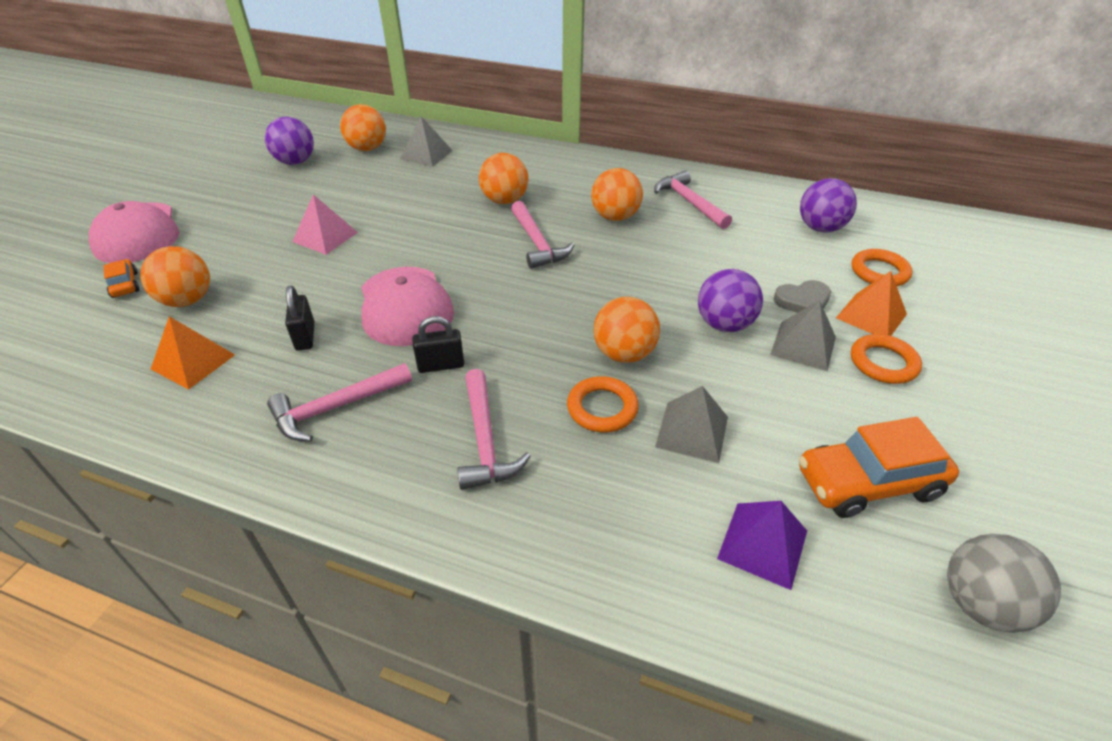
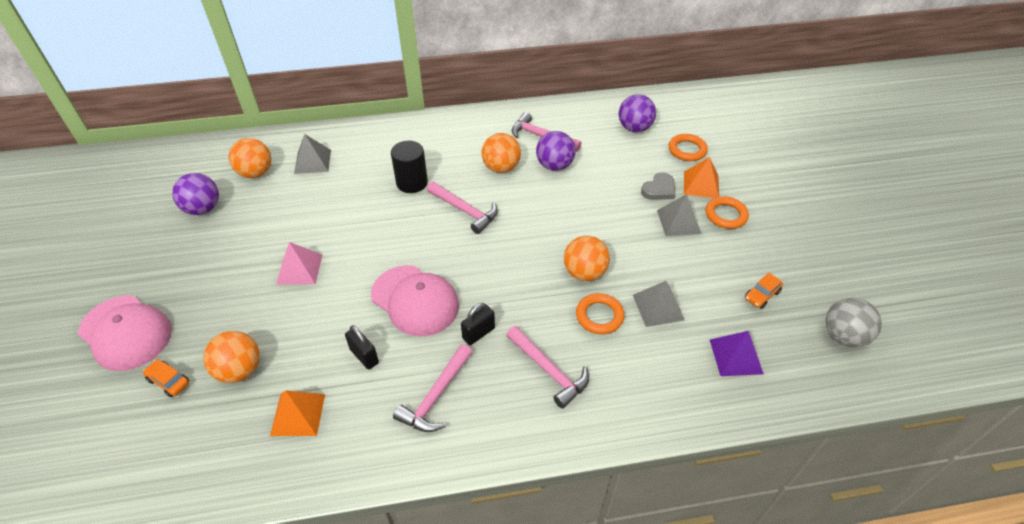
camera: 30 degrees left, 5 degrees up
orange ball [479,153,528,204] -> black cylinder [391,141,428,193]
purple ball [698,269,763,332] -> purple ball moved to [536,131,576,171]
orange car [799,417,959,518] -> orange car [745,273,783,309], size x0.50

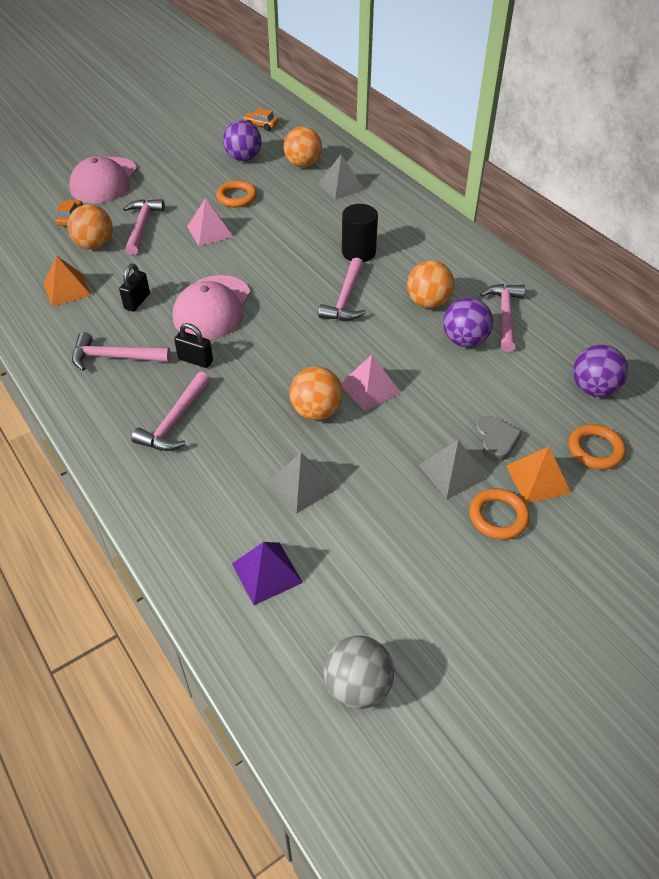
camera: 65 degrees right, 0 degrees up
orange ring [576,293,624,334] -> orange ring moved to [216,181,257,207]
grey heart [641,172,675,200] -> grey heart turned 120 degrees counterclockwise [475,416,522,461]
orange car [745,273,783,309] -> orange car moved to [244,108,278,131]
none -> pink hammer [123,199,165,255]
none -> pink pyramid [341,355,401,411]

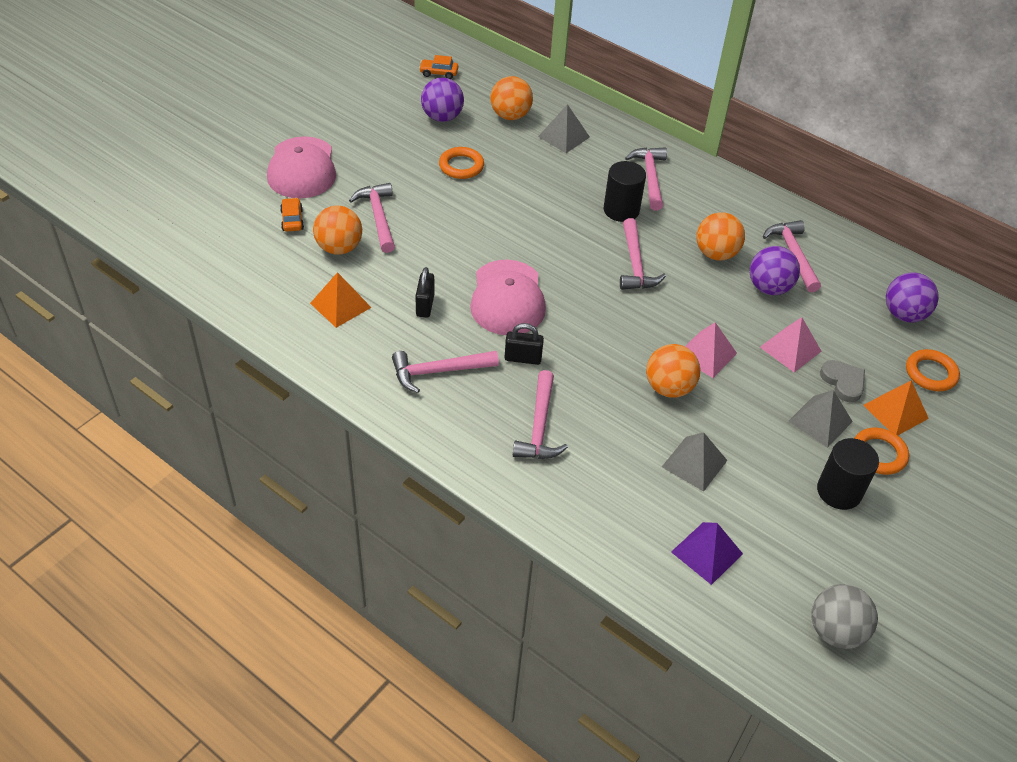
camera: 20 degrees left, 0 degrees up
pink pyramid [187,198,233,246] -> pink pyramid moved to [760,317,822,373]
none -> pink hammer [625,147,667,211]
none -> black cylinder [817,438,879,510]

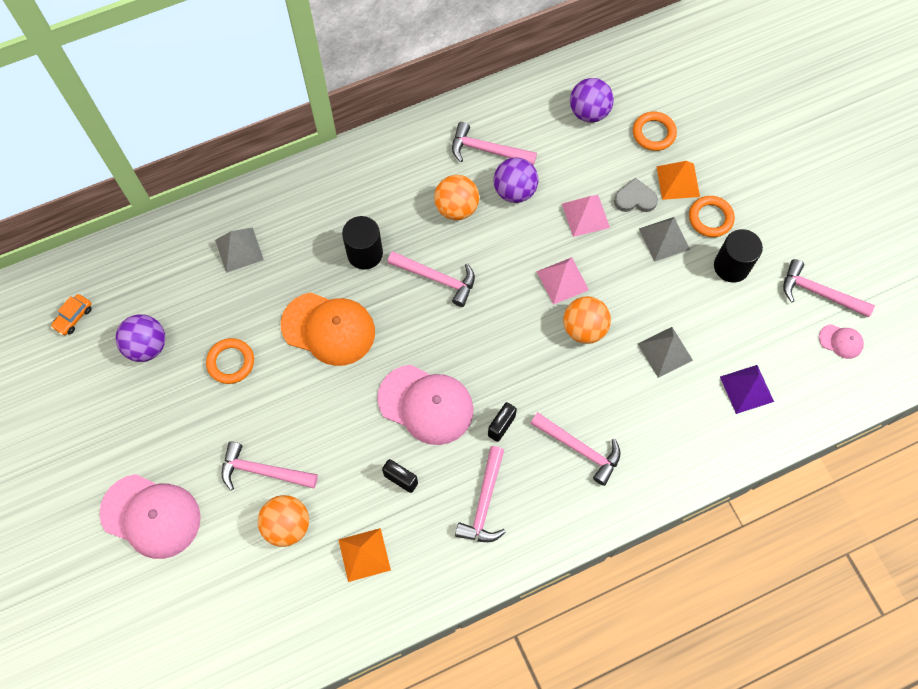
camera: 60 degrees left, 20 degrees up
orange car [280,198,304,232] -> none
orange ball [490,76,533,120] -> none
pink hammer [625,147,667,211] -> pink hammer moved to [783,259,875,317]
grey ball [811,584,878,649] -> pink cap [819,324,864,359]
none -> orange cap [281,293,375,366]

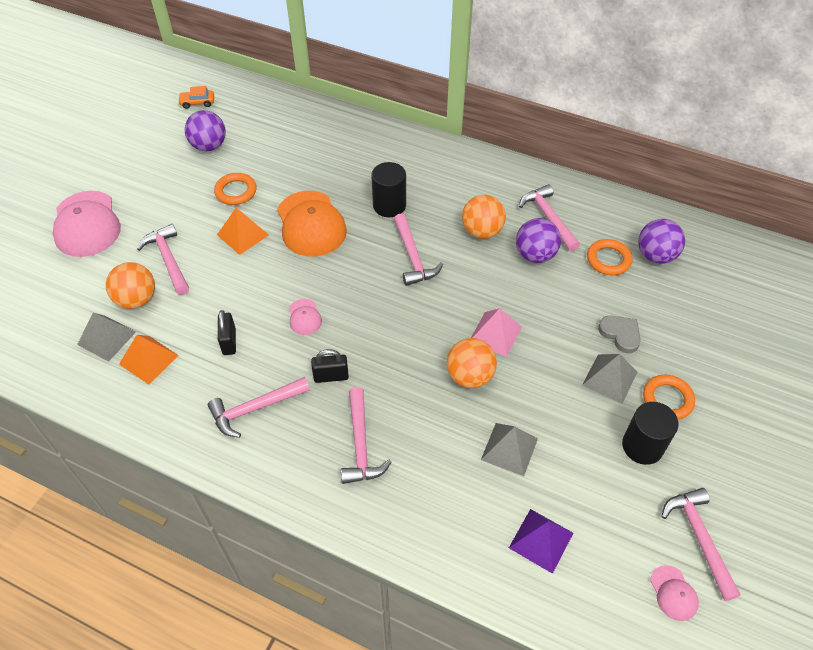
camera: 50 degrees right, 15 degrees down
grey pyramid [215,227,264,273] -> grey pyramid moved to [77,313,136,362]
pink cap [377,365,474,445] -> pink cap [289,299,322,335], size x0.46
pink pyramid [562,195,610,237] -> none
orange ring [633,112,677,151] -> orange ring moved to [587,239,633,275]
orange pyramid [656,161,700,200] -> orange pyramid moved to [217,208,269,255]

